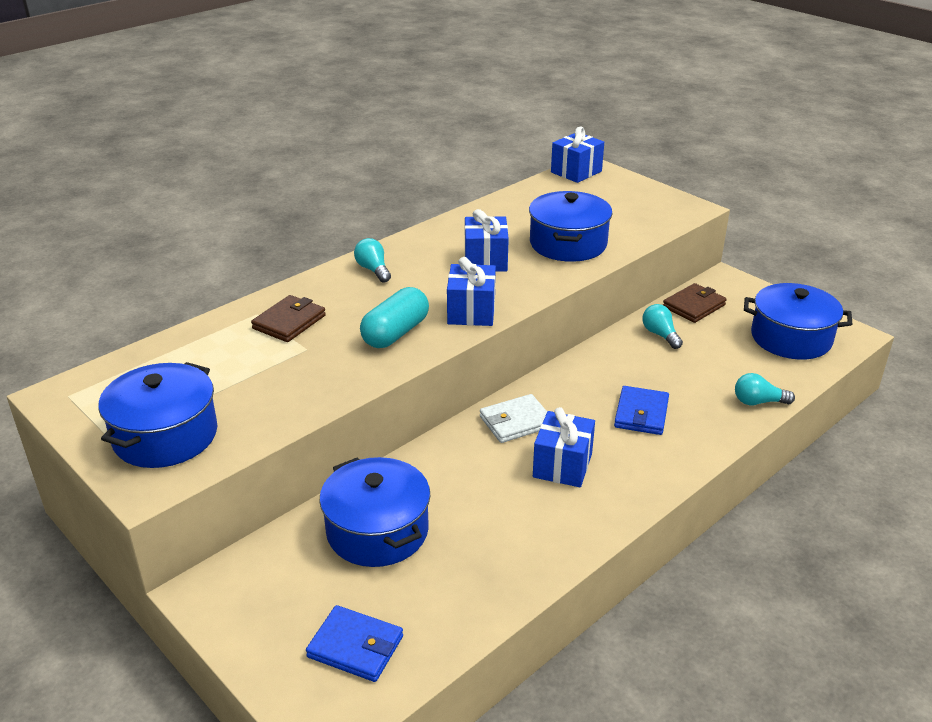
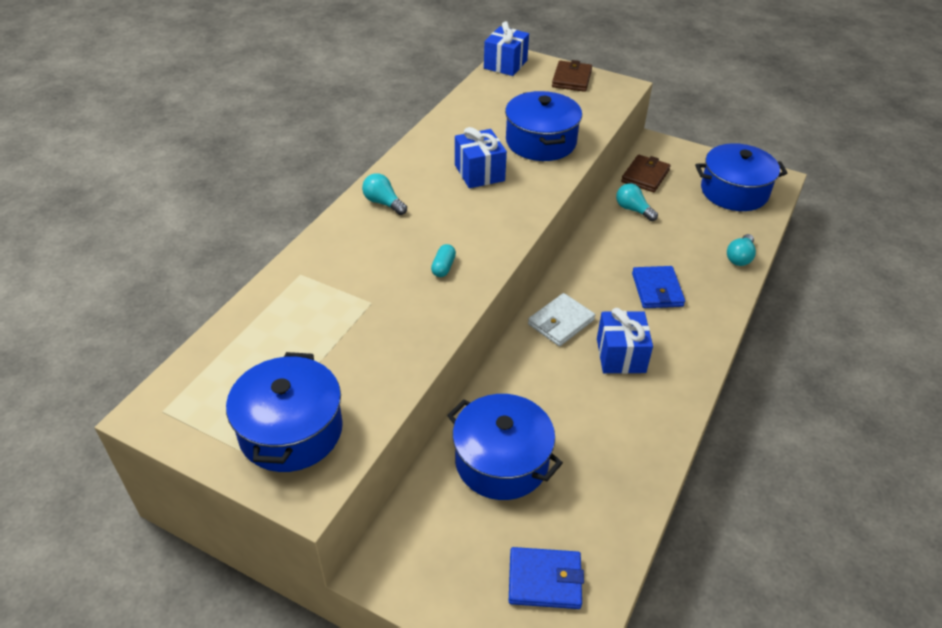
camera: 20 degrees left, 10 degrees up
brown wallet [251,295,326,342] -> brown wallet moved to [552,60,592,92]
turquoise capsule [360,287,429,348] -> turquoise capsule [431,244,456,277], size x0.50
blue gift [447,257,496,326] -> none
turquoise light bulb [735,373,795,405] -> turquoise light bulb turned 45 degrees counterclockwise [727,234,756,266]

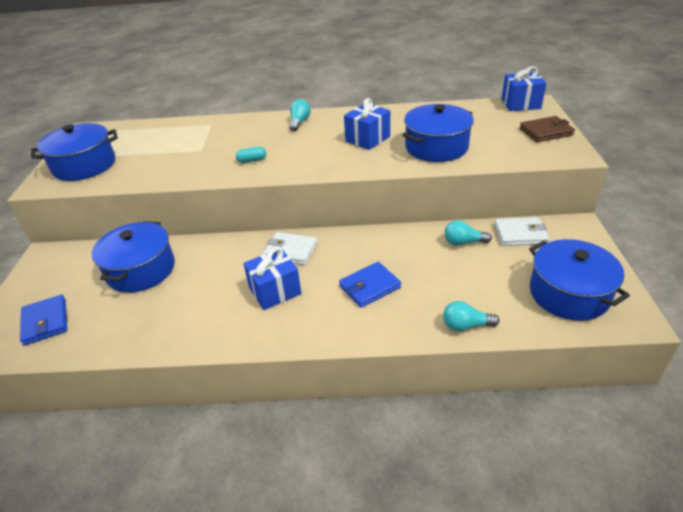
camera: 65 degrees right, 5 degrees down
turquoise light bulb [616,183,658,221] -> turquoise light bulb turned 105 degrees counterclockwise [445,220,492,246]
brown wallet [621,155,671,192] -> white wallet [494,217,549,246]

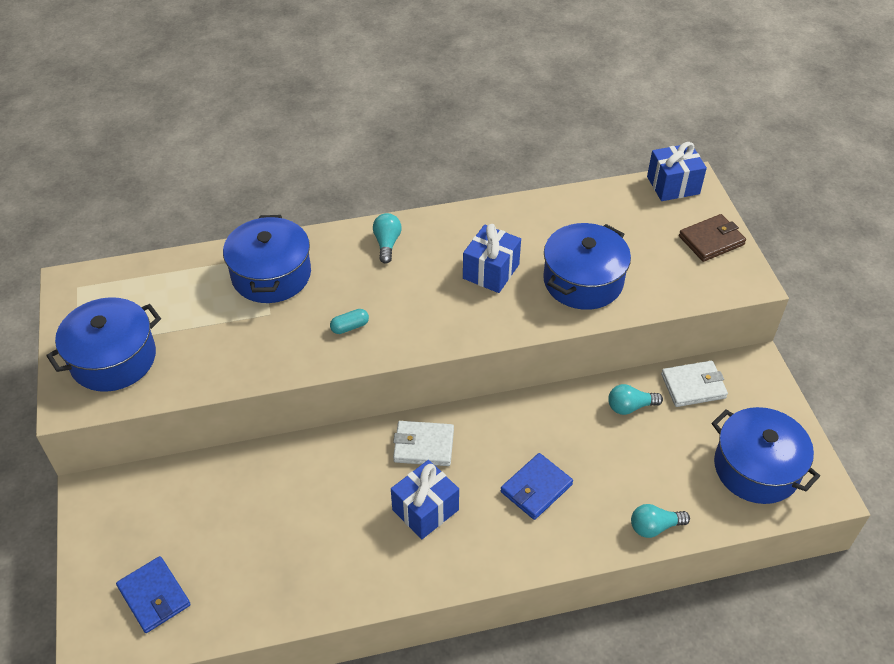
camera: 15 degrees left, 10 degrees up
blue pot [92,221,175,293] -> blue pot moved to [223,215,311,303]

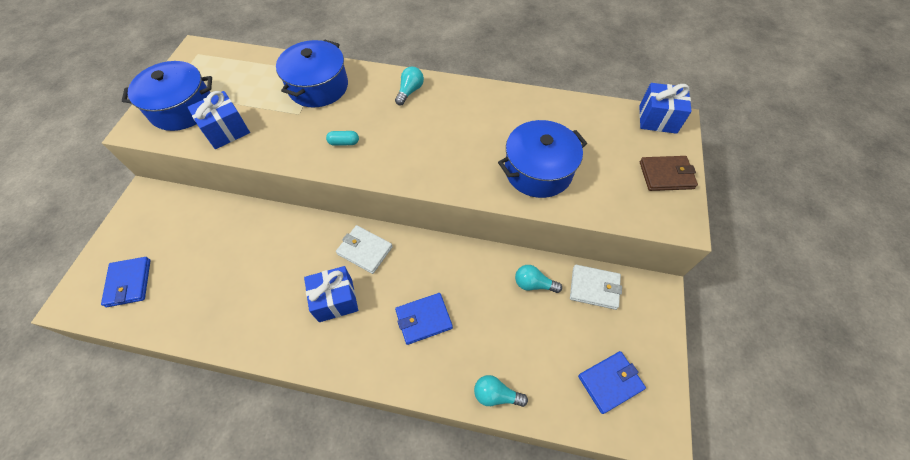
camera: 25 degrees right, 10 degrees up
blue gift [463,224,521,293] -> blue gift moved to [187,91,250,149]
blue pot [712,407,820,504] -> blue wallet [578,351,646,414]

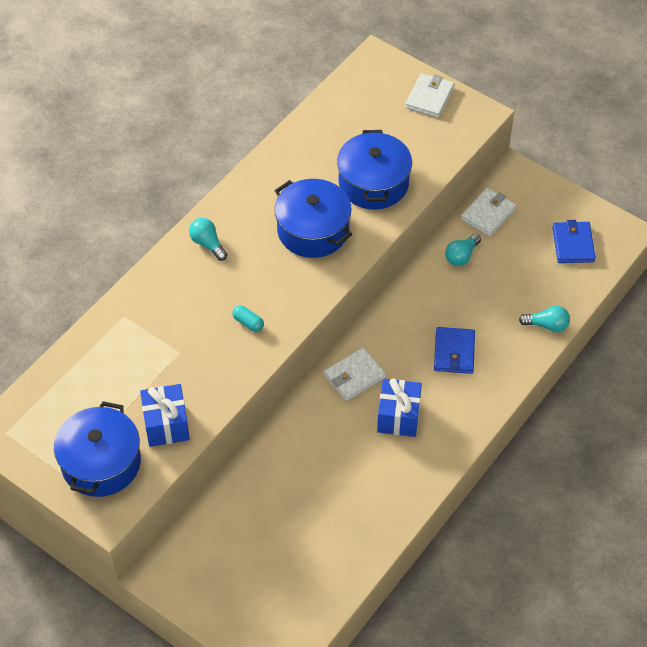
camera: 65 degrees left, 5 degrees down
blue wallet [101,257,151,307] -> none
blue pot [276,40,348,108] -> blue pot moved to [274,179,352,258]
turquoise capsule [326,131,359,146] -> turquoise capsule turned 75 degrees counterclockwise [232,305,264,332]
turquoise light bulb [474,375,528,407] -> turquoise light bulb turned 120 degrees counterclockwise [519,306,570,332]
blue gift [639,83,692,134] -> none
brown wallet [640,156,698,191] -> white wallet [405,73,454,118]

